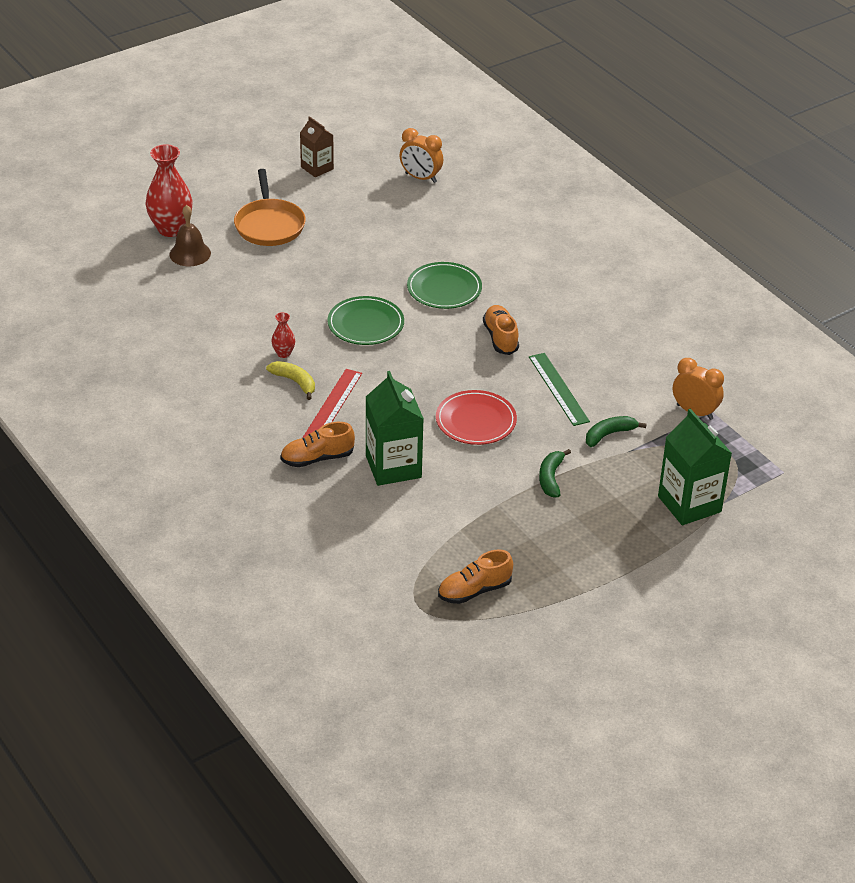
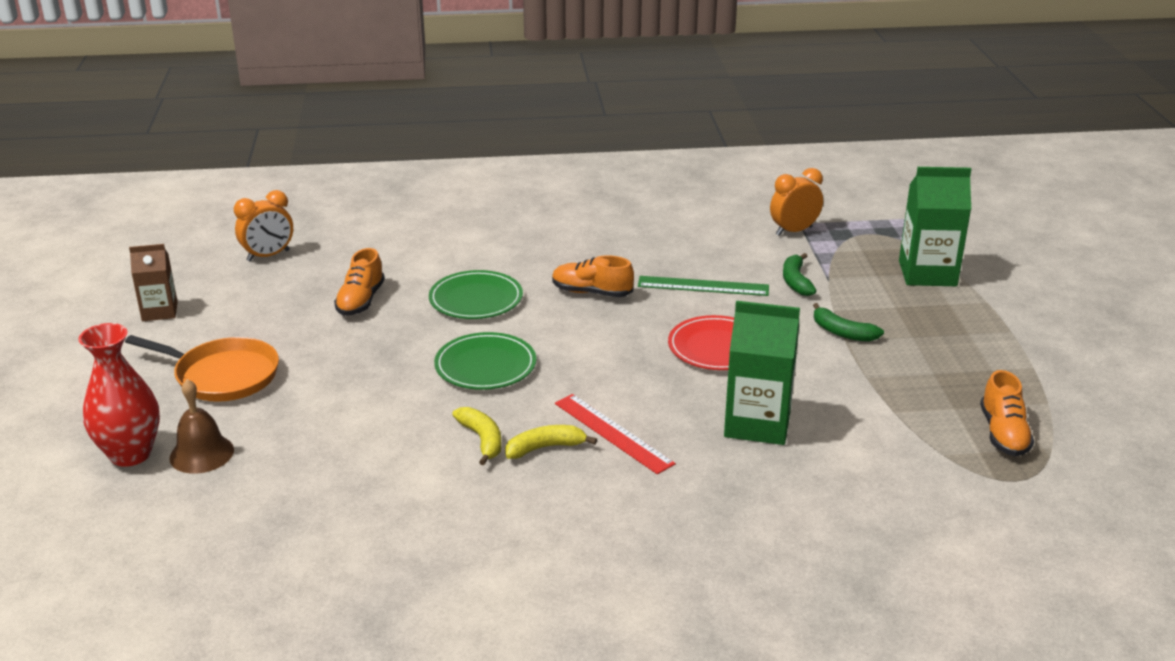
camera: 60 degrees left, 10 degrees down
red vase [271,312,295,358] -> yellow banana [452,407,502,465]
orange shoe [280,422,355,467] -> orange shoe moved to [334,248,385,316]

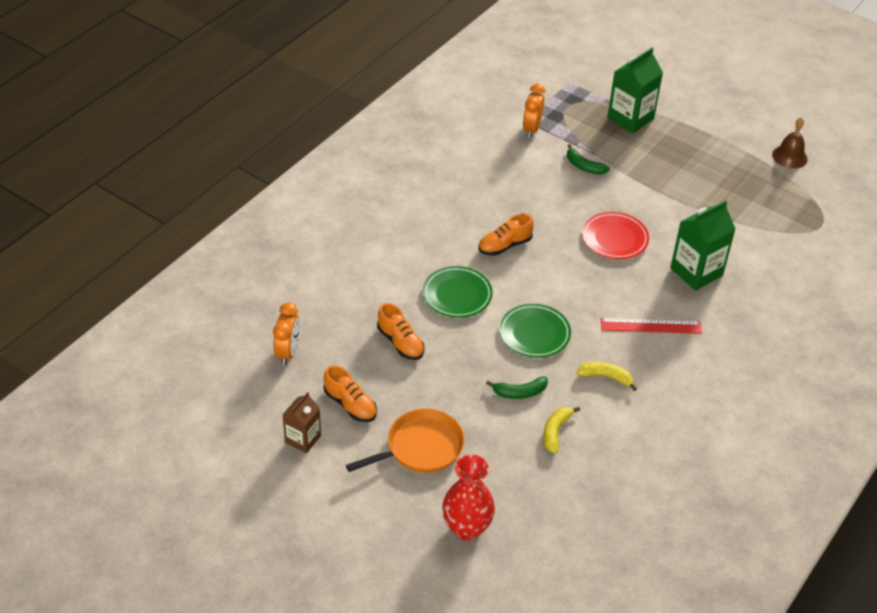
camera: 50 degrees left, 15 degrees up
brown bell [169,379,234,474] -> brown bell moved to [772,117,808,169]
yellow banana [505,425,597,459] -> yellow banana moved to [543,407,580,453]
green ruler [638,276,769,296] -> none
green banana [813,303,884,342] -> green banana moved to [486,376,548,399]
orange shoe [980,370,1034,456] -> orange shoe moved to [324,365,377,422]

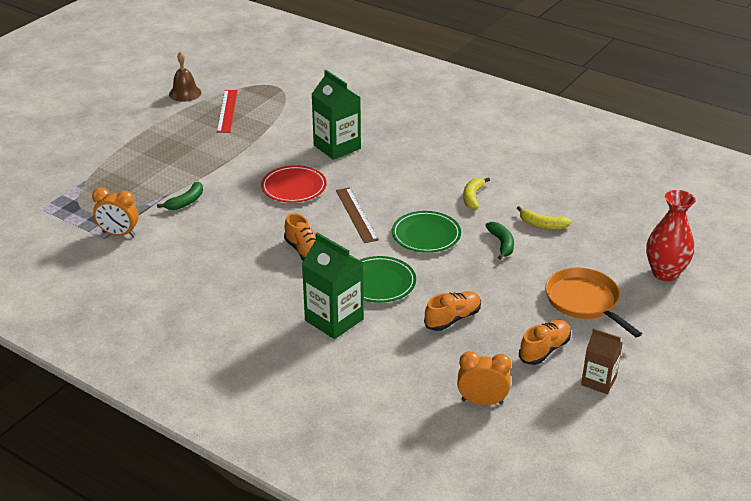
camera: 90 degrees left, 10 degrees down
red ruler [601,318,702,334] -> red ruler moved to [217,90,238,133]
green carton [607,47,663,133] -> green carton moved to [302,232,364,339]
none -> brown ruler [336,188,379,243]

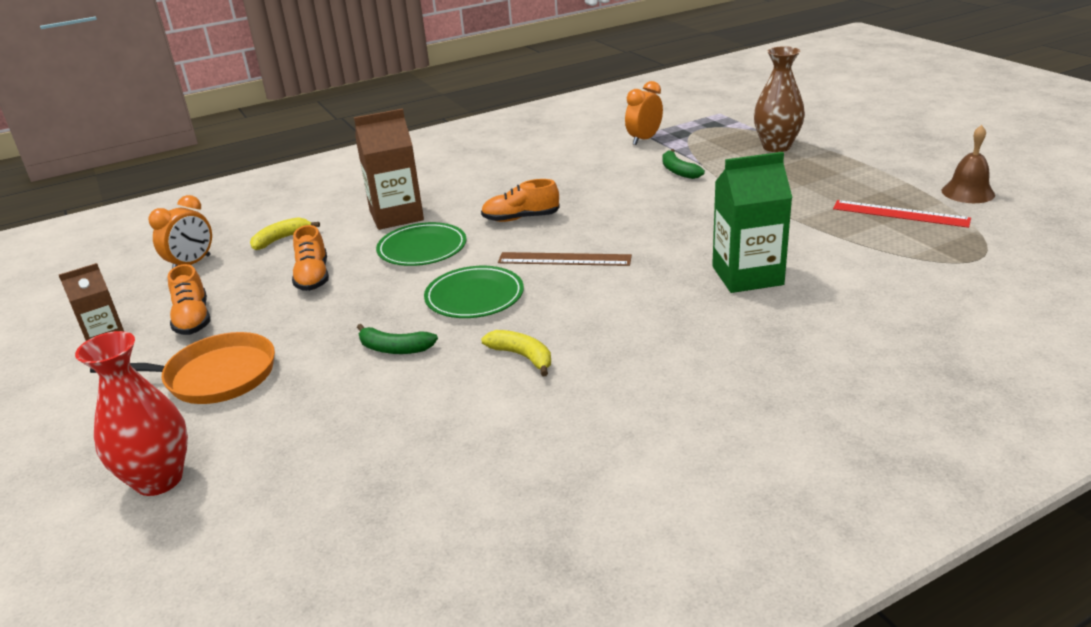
camera: 120 degrees right, 5 degrees down
red plate [261,165,327,203] -> none
green carton [302,232,364,339] -> brown carton [354,108,424,230]
yellow banana [517,206,572,229] -> yellow banana moved to [250,217,320,250]
none -> brown vase [754,46,805,152]

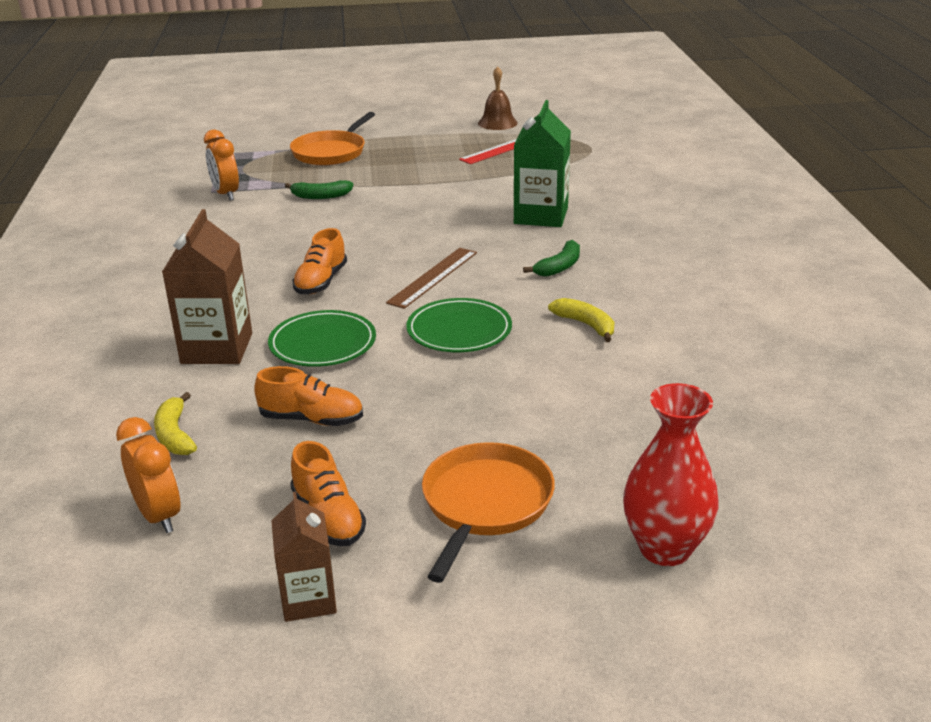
camera: 70 degrees left, 0 degrees up
orange shoe [168,264,210,335] -> orange shoe turned 60 degrees clockwise [290,441,366,546]
green banana [357,324,438,354] -> green banana moved to [523,240,580,277]
yellow banana [481,330,551,376] -> yellow banana turned 75 degrees clockwise [548,298,614,342]
brown vase [754,46,805,152] -> orange pan [290,112,375,165]

